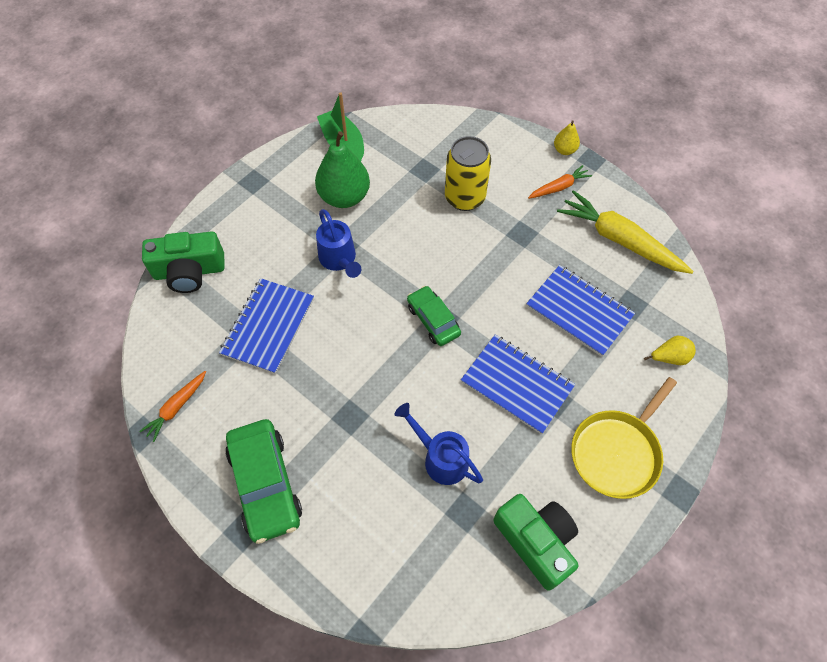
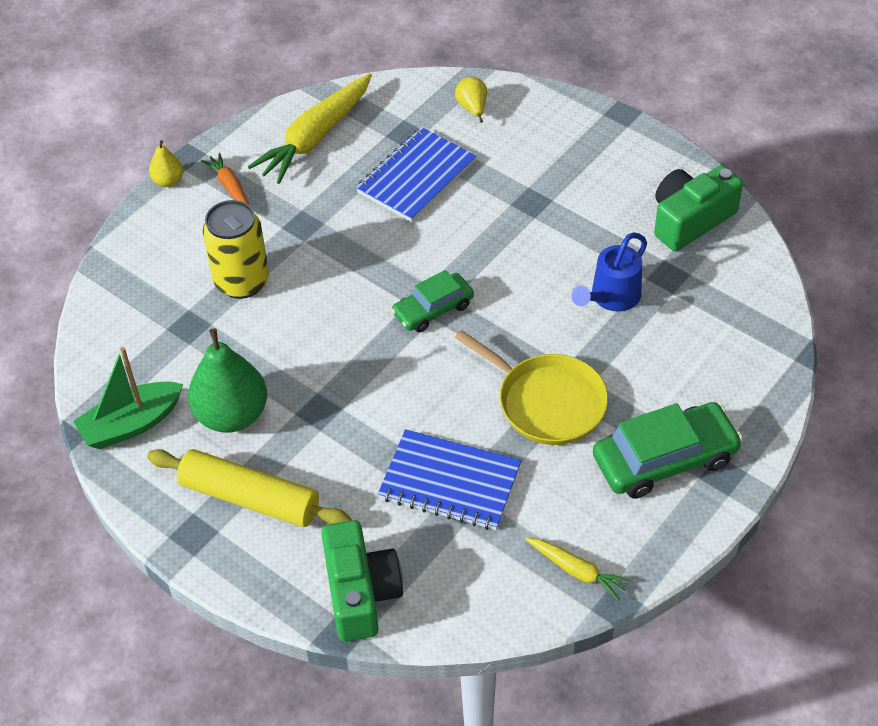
camera: 90 degrees left, 10 degrees down
orange carrot [139,371,206,442] -> yellow carrot [525,537,631,600]
blue watering can [316,209,361,278] -> none
blue notebook [461,335,575,434] -> none
yellow pan [571,377,677,499] -> yellow pan moved to [455,330,608,445]
none -> yellow rolling pin [147,449,352,527]

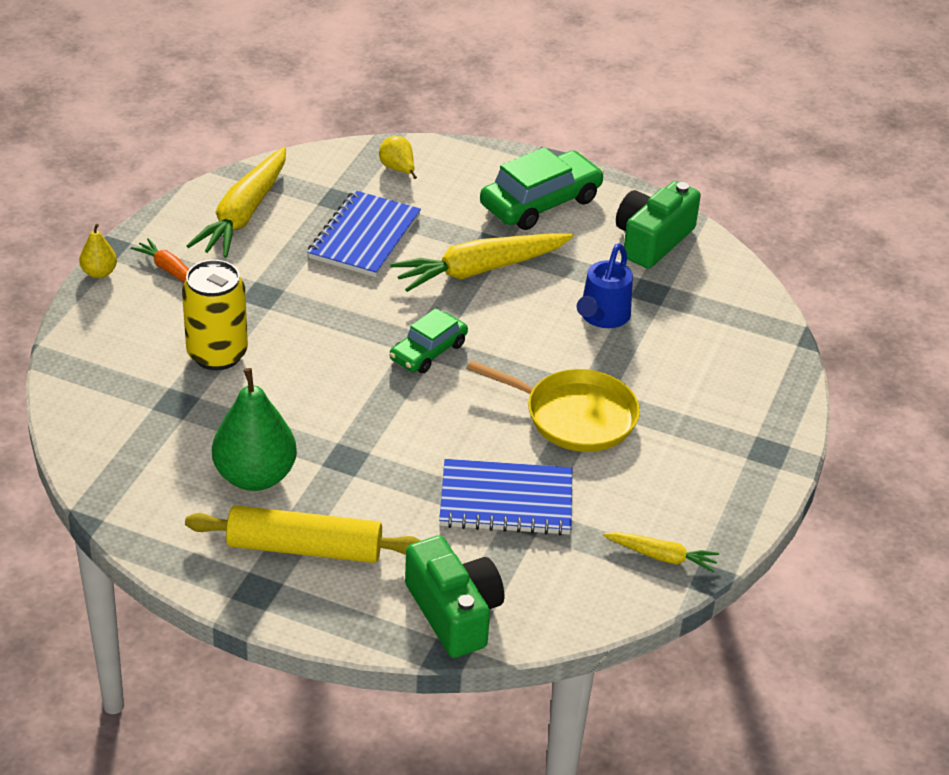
camera: 20 degrees left, 10 degrees down
green boat [73,347,183,449] -> none
green car [593,402,743,499] -> green car moved to [480,147,604,230]
none -> yellow carrot [390,233,574,292]

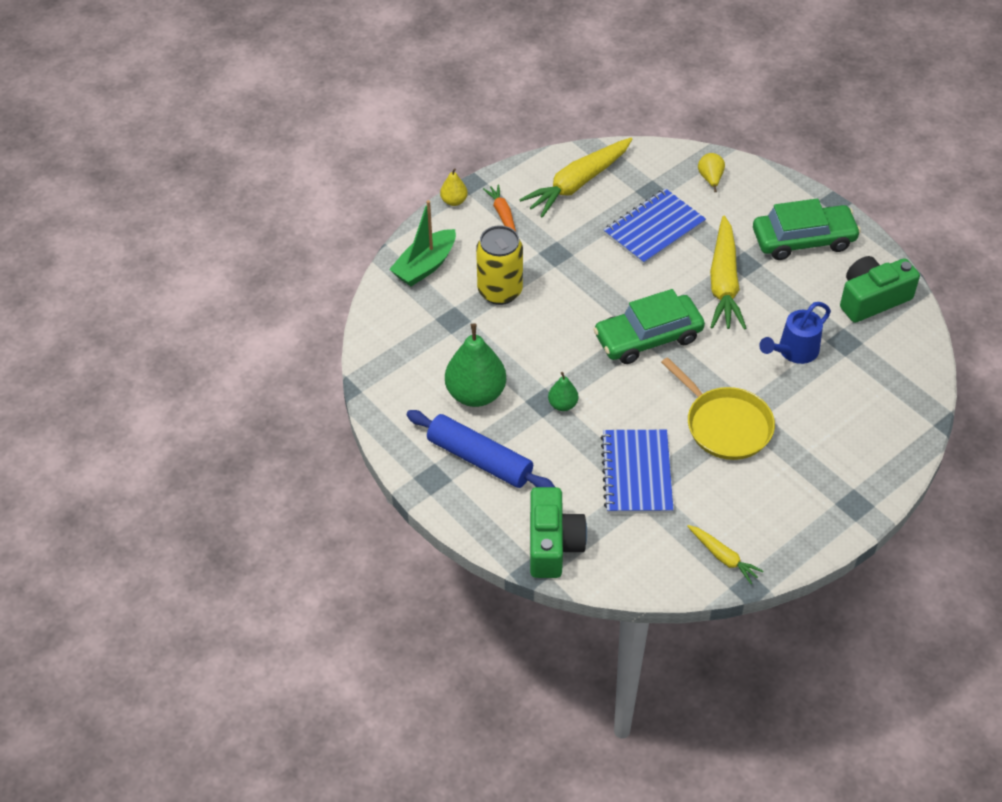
camera: 30 degrees right, 10 degrees up
yellow rolling pin [185,505,421,563] -> blue rolling pin [406,410,555,488]
yellow carrot [390,233,574,292] -> yellow carrot turned 90 degrees counterclockwise [710,216,746,330]
green car [390,308,468,373] -> green car [593,289,705,364], size x1.62
blue notebook [439,459,572,535] -> blue notebook turned 60 degrees clockwise [601,430,674,514]
none -> green boat [389,200,456,286]
none -> green pear [548,372,578,411]

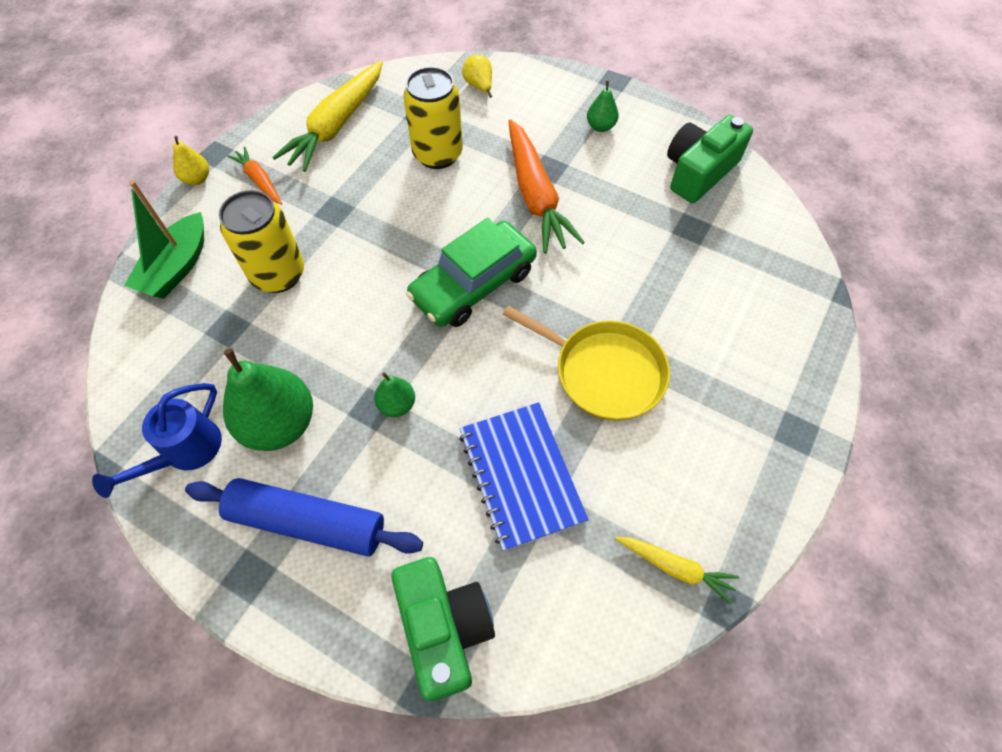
camera: 20 degrees left, 10 degrees up
blue notebook [604,188,706,265] -> yellow can [403,67,463,169]
yellow carrot [710,216,746,330] -> orange carrot [509,119,585,253]
green car [753,199,861,260] -> green pear [587,80,619,132]
blue watering can [759,302,831,364] -> blue watering can moved to [92,383,222,498]

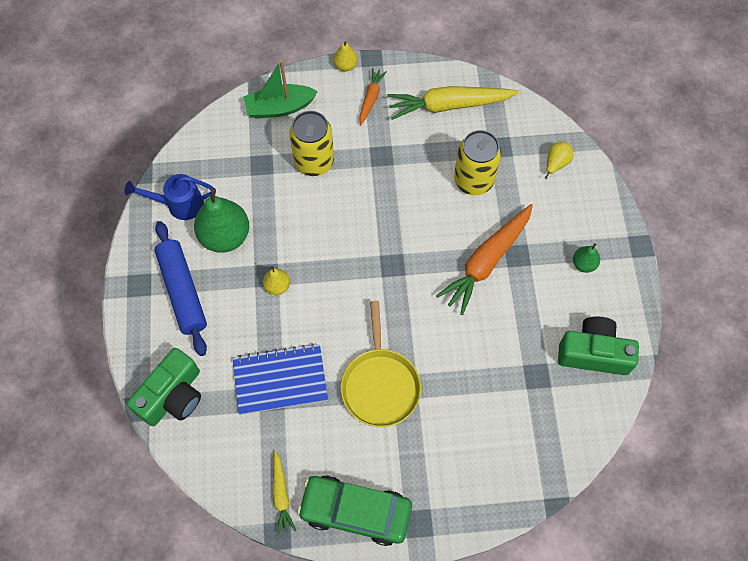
camera: 55 degrees right, 5 degrees up
green pear [374,372,415,417] -> yellow pear [263,266,290,295]
green car [406,218,537,327] -> green car moved to [297,475,412,546]
blue notebook [459,402,589,551] -> blue notebook turned 45 degrees clockwise [233,343,328,415]

